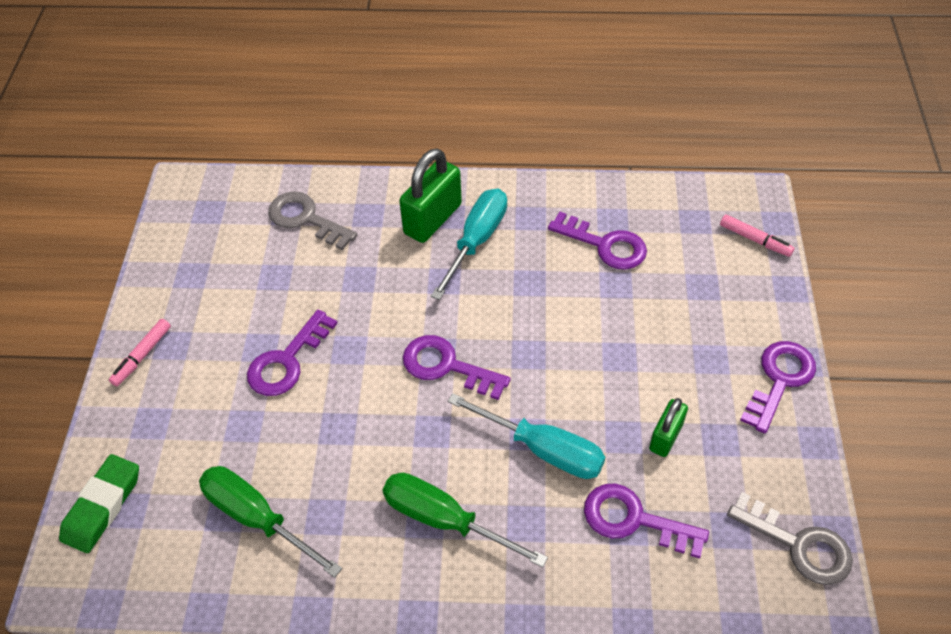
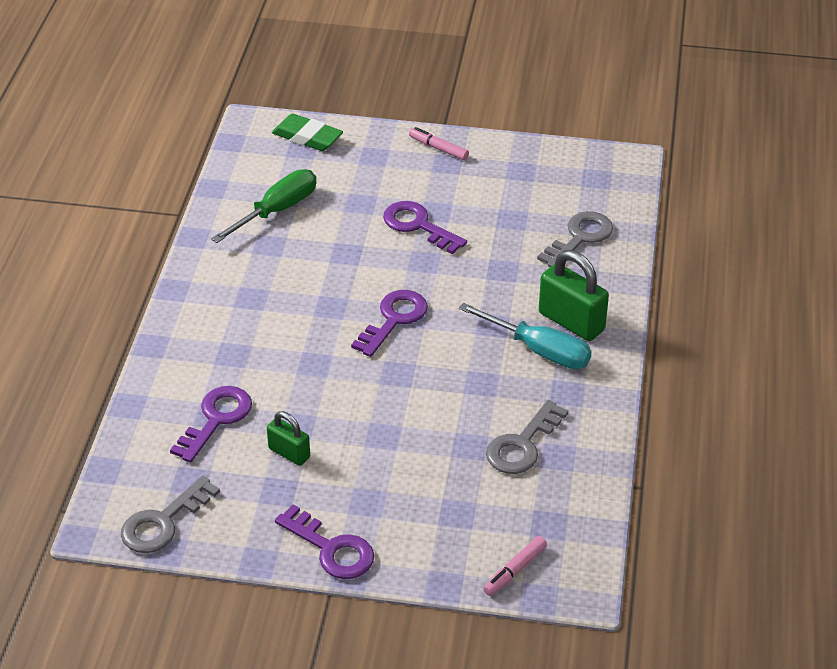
camera: 95 degrees right, 10 degrees down
green screwdriver [383,473,548,567] -> none
turquoise screwdriver [448,393,605,479] -> none
purple key [548,211,647,269] -> grey key [486,400,568,474]

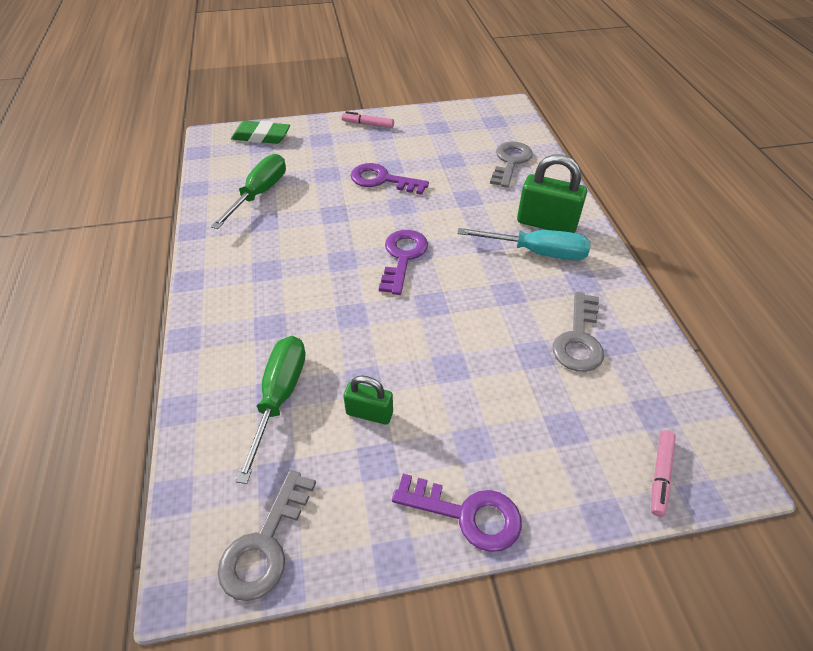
camera: 20 degrees left, 5 degrees up
purple key [170,386,252,463] -> green screwdriver [235,336,306,484]

